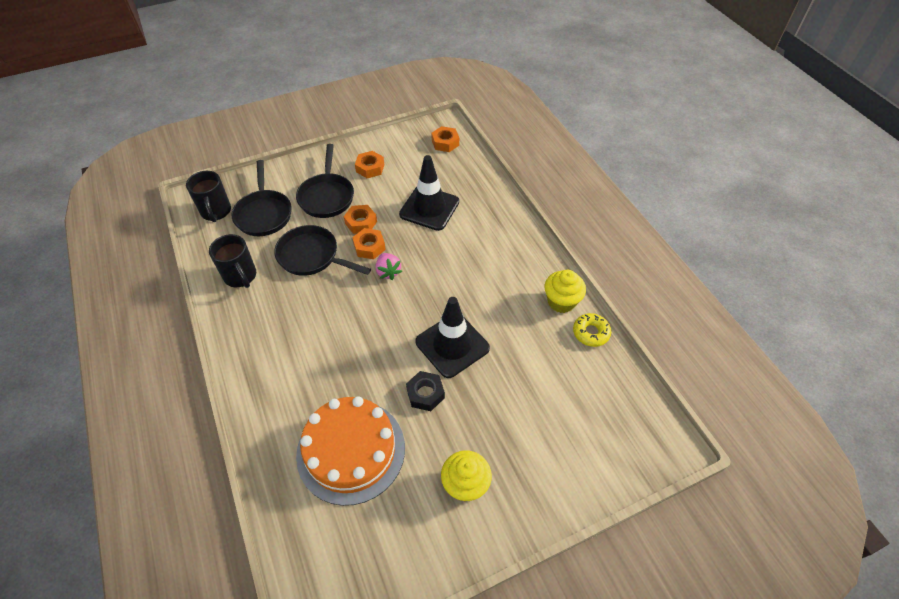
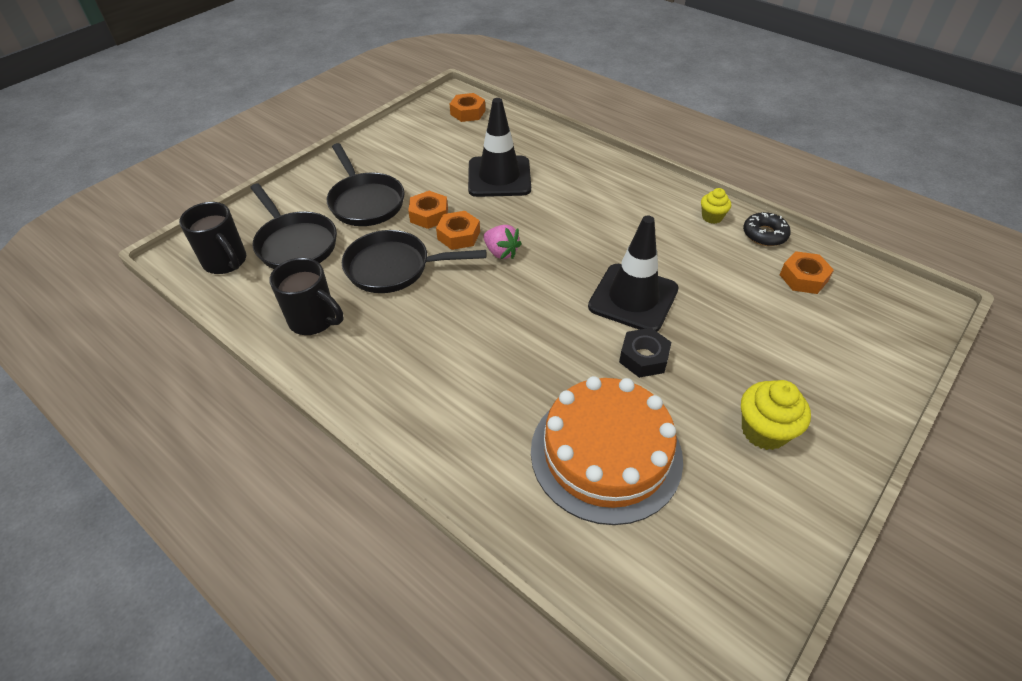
camera: 25 degrees left, 5 degrees down
orange nut [355,151,384,178] -> orange nut moved to [780,251,834,294]
yellow cupcake [545,270,586,313] -> yellow cupcake [701,188,731,224], size x0.61
yellow donut [573,313,611,347] -> black donut [743,212,791,246]

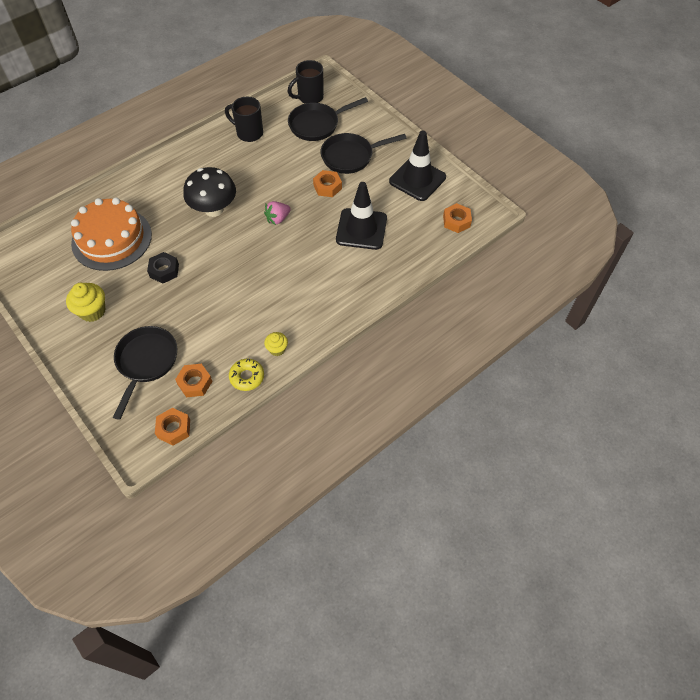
camera: 100 degrees right, 10 degrees up
black mug [269,258,343,335] -> black mug turned 75 degrees clockwise [225,97,263,142]
black pan [342,230,486,293] -> black pan moved to [113,326,177,420]
orange nut [436,211,480,250] -> orange nut moved to [155,408,190,446]
black traffic cone [588,215,679,331] -> black traffic cone moved to [389,130,446,201]
black donut [743,212,791,246] -> yellow donut [229,359,264,391]
none -> black mushroom [183,167,236,217]

